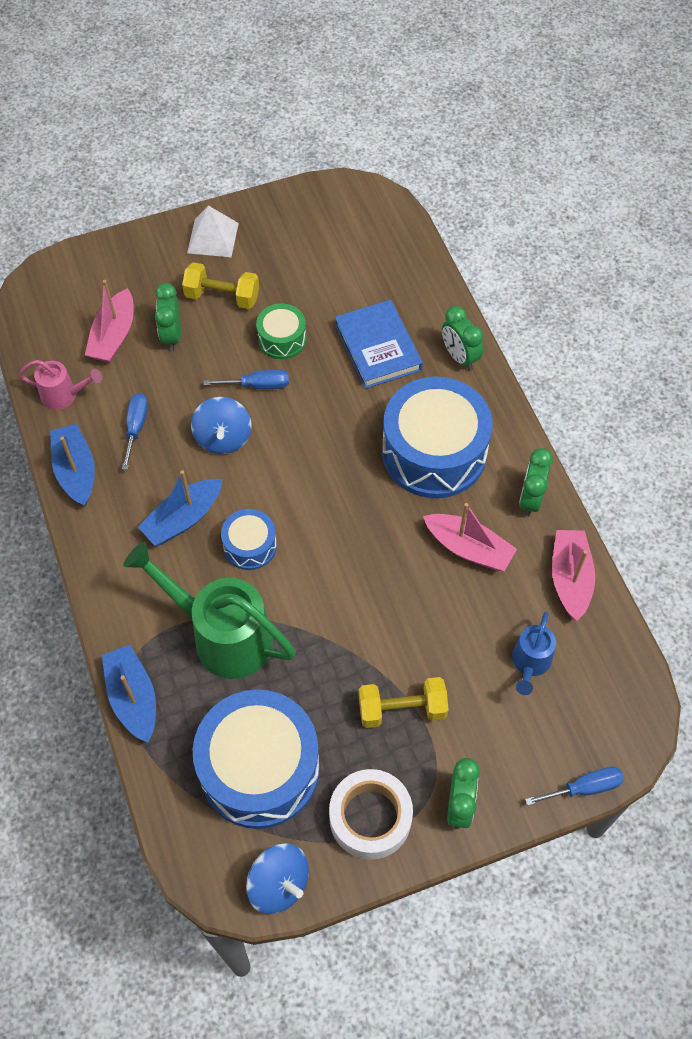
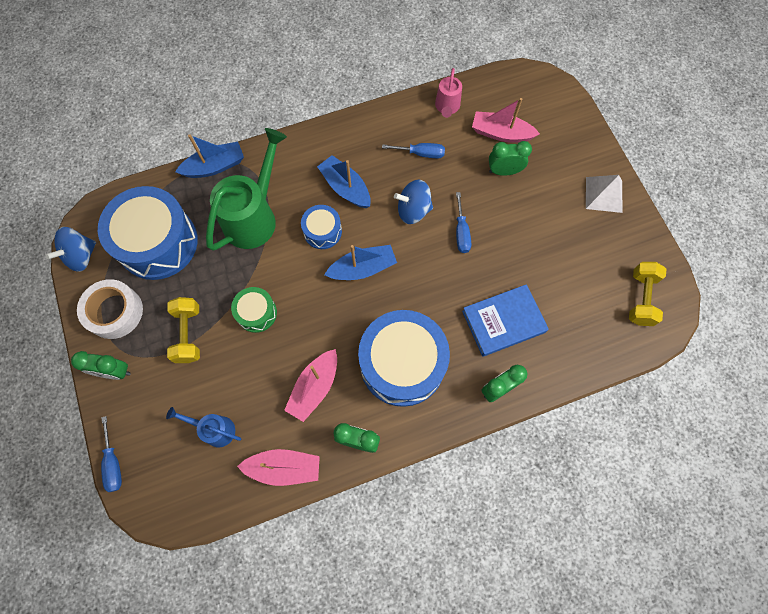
camera: 90 degrees right, 10 degrees up
blue boat [50,424,95,506] -> blue boat moved to [324,245,397,280]
yellow dumbbell [182,262,259,309] -> yellow dumbbell moved to [629,262,666,326]
green drum [256,303,306,359] -> green drum moved to [231,287,277,333]

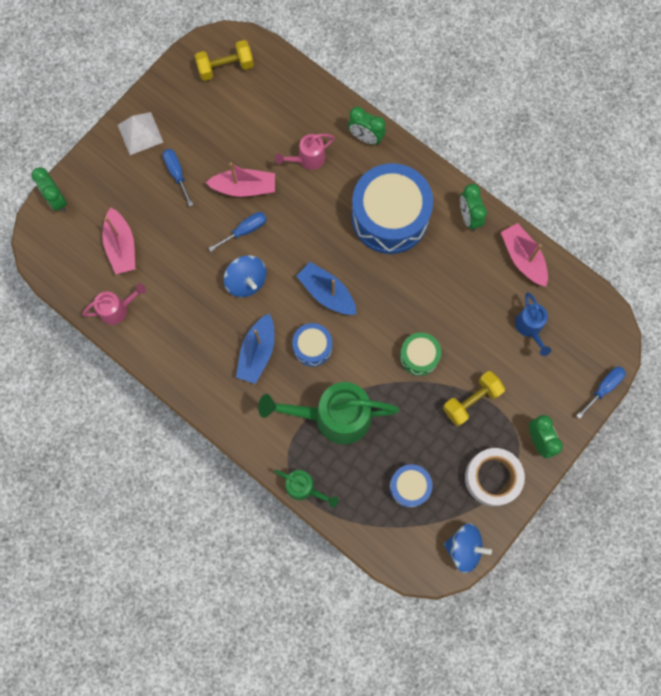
camera: 120 degrees left, 5 degrees up
blue drum [98,186,198,280] -> blue drum [390,464,433,507], size x0.49
blue boat [175,134,244,178] -> green watering can [274,470,338,508]
pink boat [284,349,337,422] -> pink boat moved to [206,162,275,197]
blue screwdriver [382,143,445,158] -> blue screwdriver moved to [163,149,193,207]
blue book [462,284,549,357] -> pink watering can [275,134,335,170]
green clock [489,141,532,176] -> green clock moved to [31,167,67,212]

